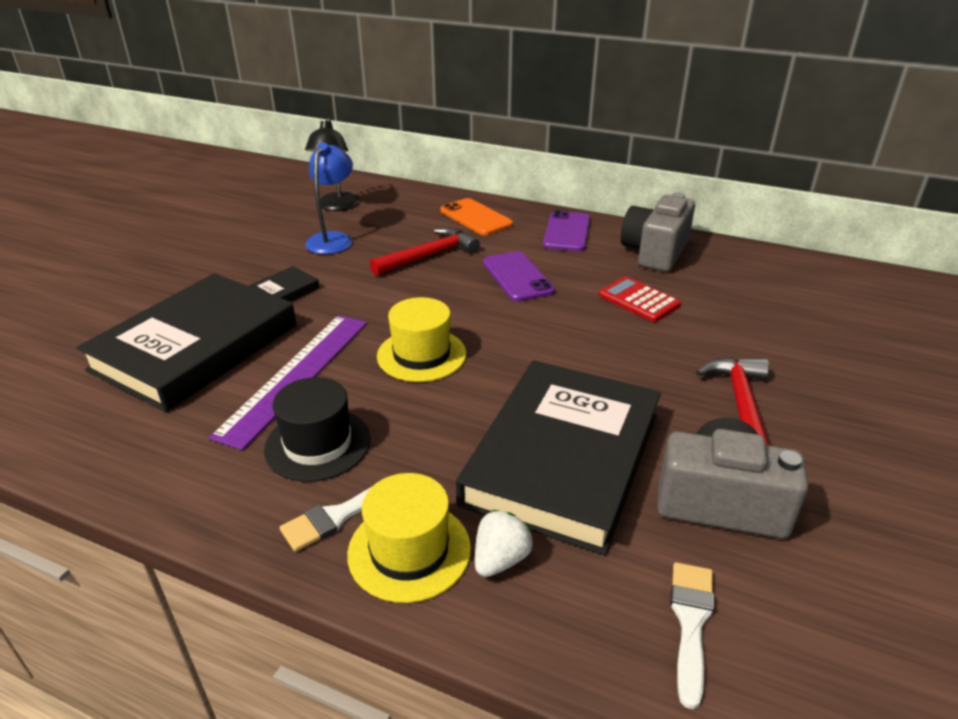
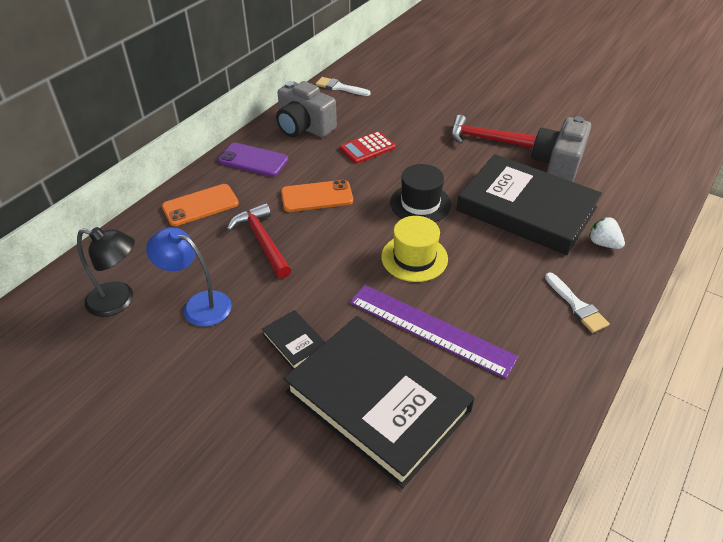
camera: 80 degrees left, 10 degrees up
black hat [264,377,371,482] -> black hat moved to [390,164,451,222]
yellow hat [347,473,471,603] -> none
purple phone [483,251,555,302] -> orange phone [281,180,353,212]
white brush [670,562,715,709] -> white brush moved to [316,77,370,96]

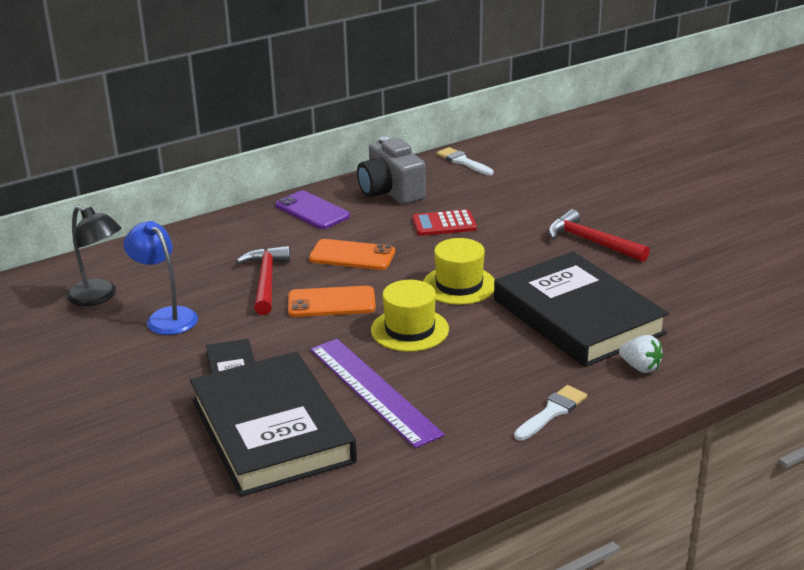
camera: 25 degrees right, 15 degrees down
orange phone [162,184,239,226] -> orange phone moved to [288,286,376,317]
black hat [390,164,451,222] -> yellow hat [423,238,495,305]
grey camera [531,116,591,182] -> none
white brush [545,273,610,333] -> white brush turned 135 degrees counterclockwise [514,385,587,441]
white strawberry [589,217,625,249] -> white strawberry turned 150 degrees clockwise [619,335,663,373]

